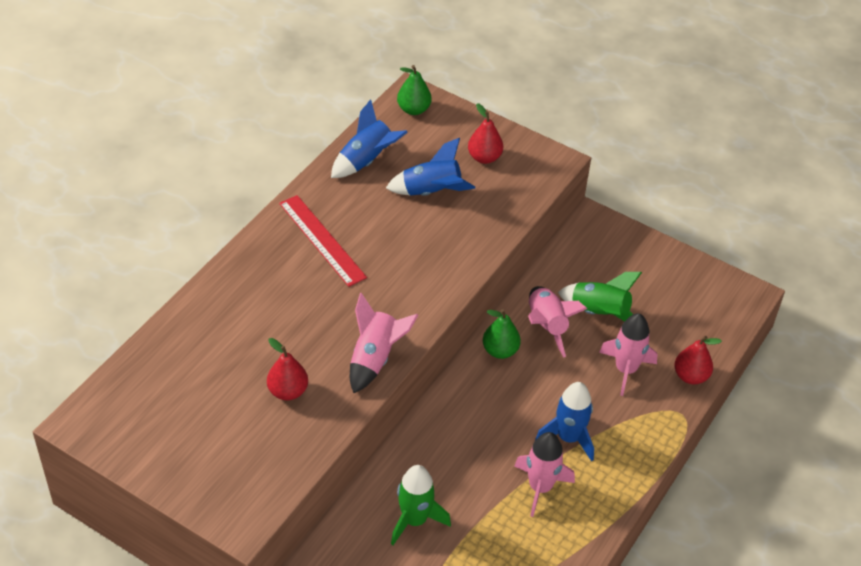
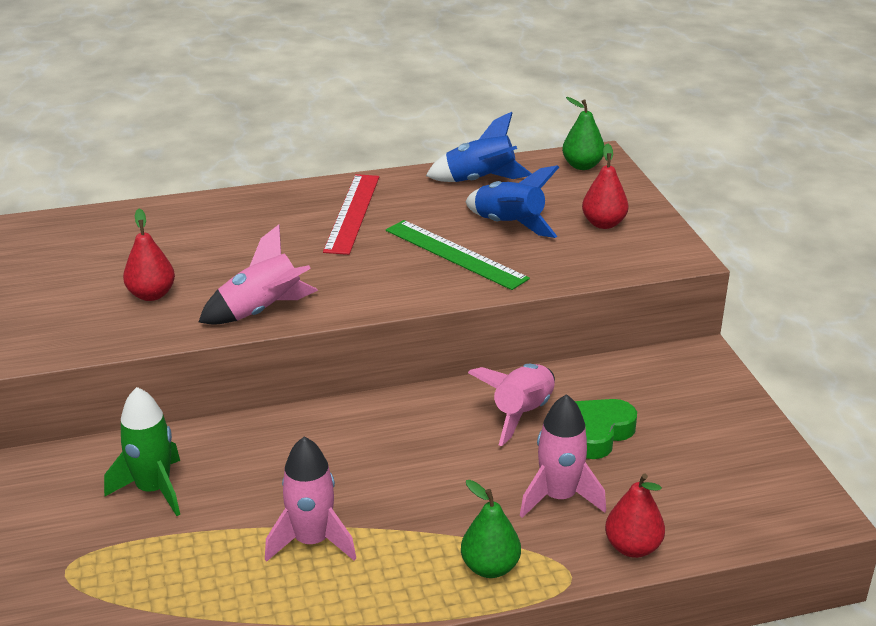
camera: 45 degrees right, 15 degrees down
green pear [483,309,521,359] -> green pear moved to [461,480,521,578]
blue rocket [535,382,594,461] -> none
green rocket [558,272,642,321] -> green heart [575,399,637,459]
none -> green ruler [386,220,530,290]

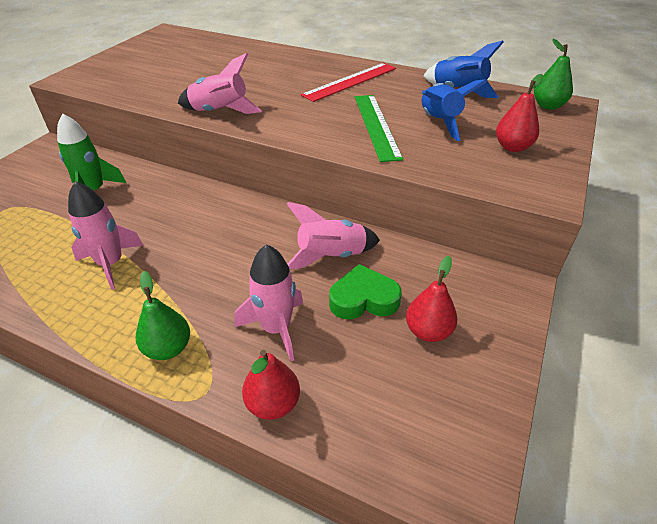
camera: 40 degrees right, 10 degrees up
red pear [123,209,175,301] -> red pear moved to [406,256,457,342]

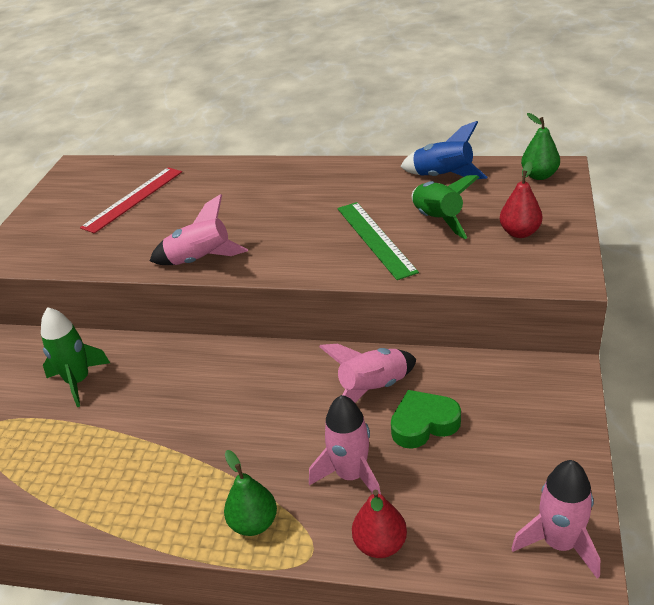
camera: 10 degrees left, 5 degrees down
pink rocket [68,181,144,290] -> pink rocket moved to [511,460,600,579]
red ruler [301,63,396,102] -> red ruler moved to [80,167,182,233]
red pear [406,256,457,342] -> none
blue rocket [422,79,487,141] -> green rocket [412,175,479,239]

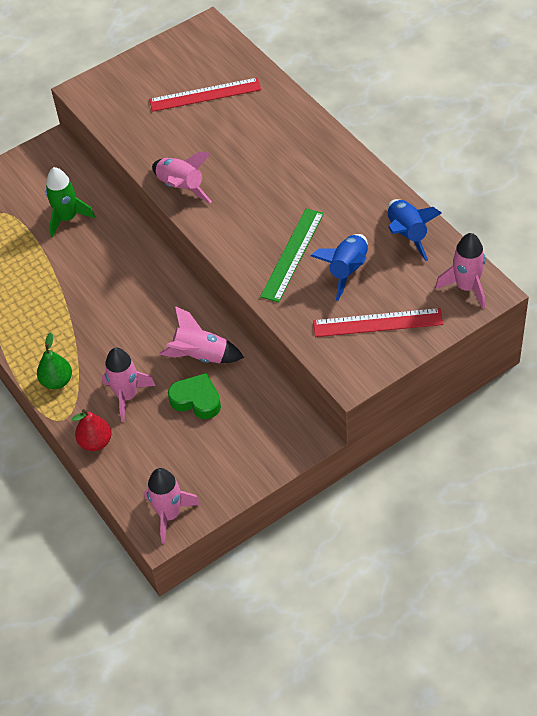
camera: 45 degrees right, 15 degrees up
green rocket [412,175,479,239] -> blue rocket [311,234,368,301]
red pear [500,161,542,238] -> red ruler [313,308,443,337]
green pear [521,113,560,180] -> pink rocket [435,233,486,309]

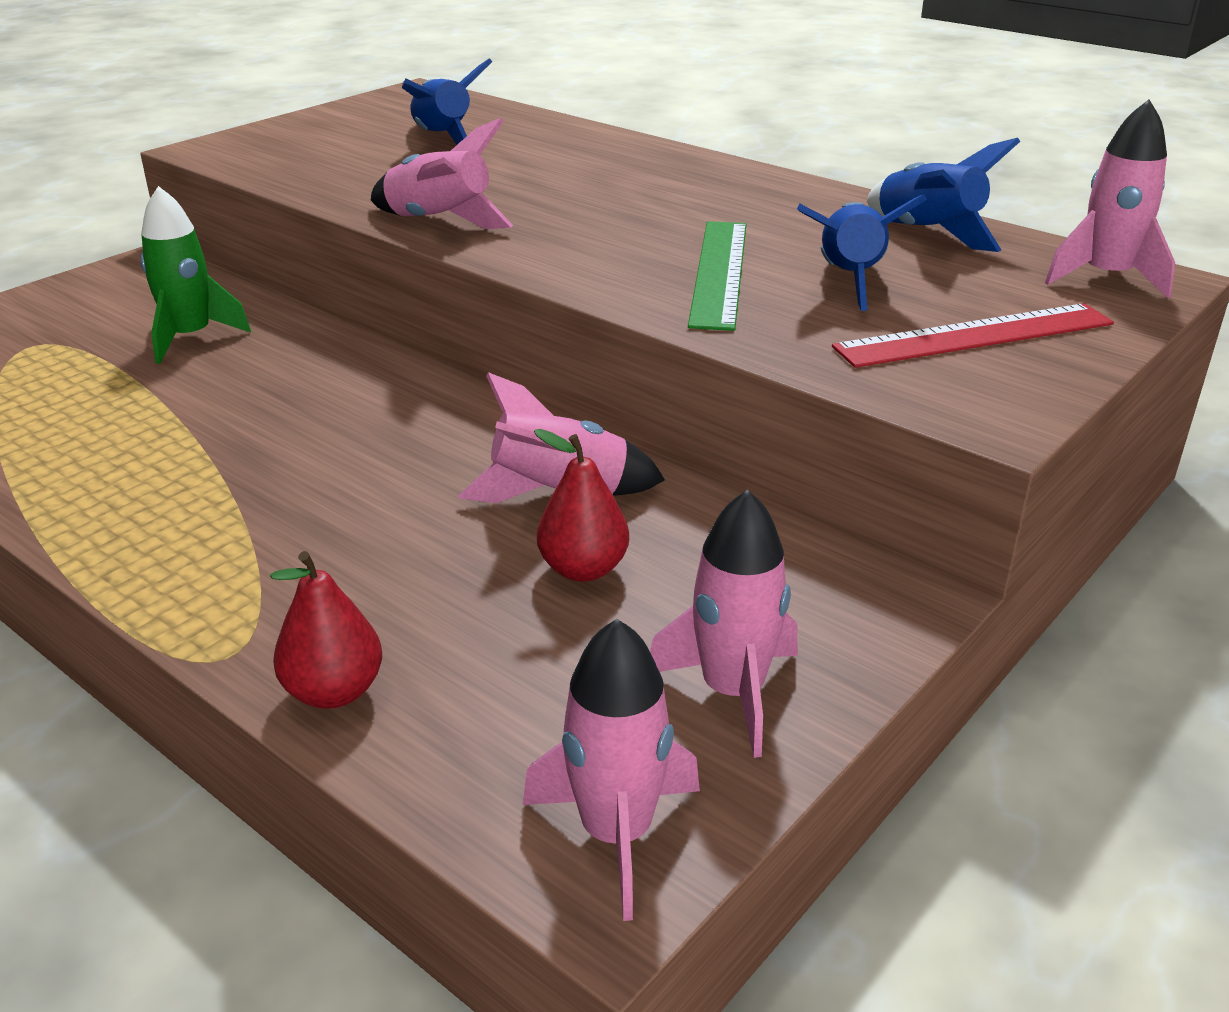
camera: 20 degrees left, 20 degrees down
green pear [37,332,72,389] -> none
pink rocket [102,348,156,422] -> pink rocket moved to [650,489,798,758]
red ruler [149,78,261,112] -> blue rocket [402,58,493,144]
green heart [168,373,221,419] -> red pear [534,429,629,582]

